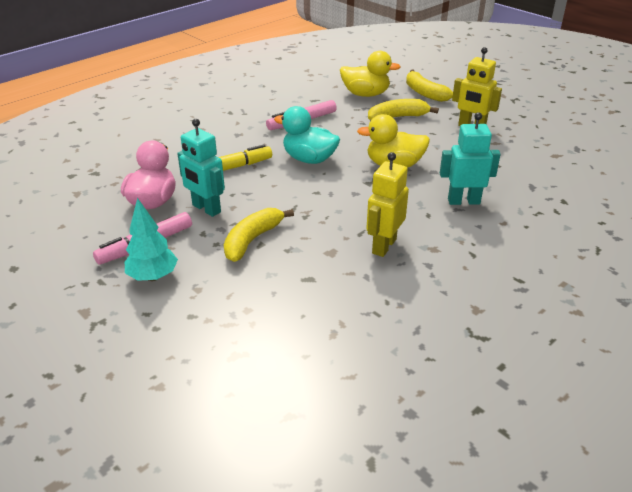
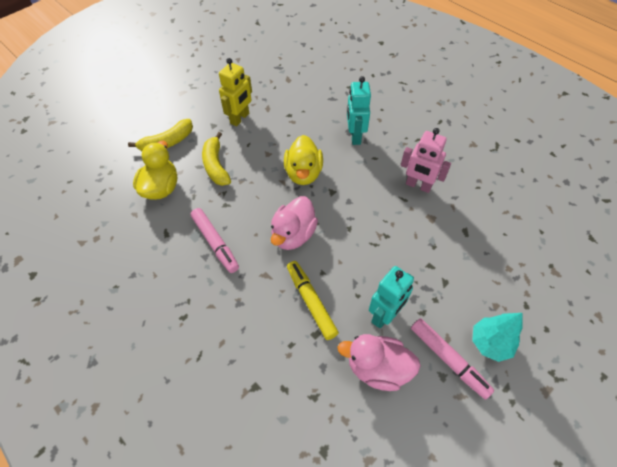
camera: 90 degrees left, 20 degrees up
yellow banana [224,208,294,262] -> none
turquoise duck [274,106,340,164] -> pink duck [271,196,318,250]
yellow robot [366,152,409,257] -> pink robot [401,128,451,193]

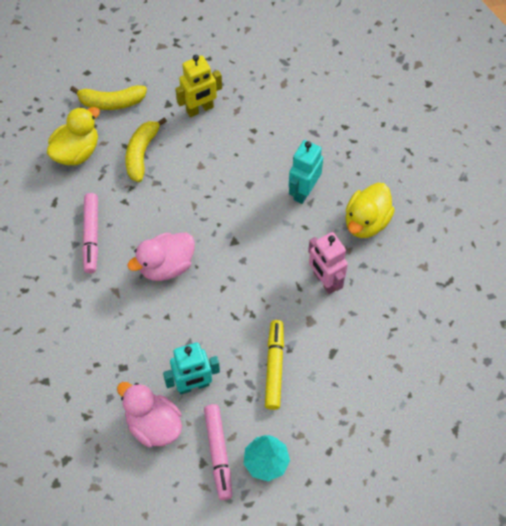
camera: 30 degrees right, 5 degrees up
yellow duck [284,135,323,185] -> yellow duck moved to [345,183,395,238]
yellow marker [287,261,339,340] -> yellow marker moved to [265,320,284,410]

